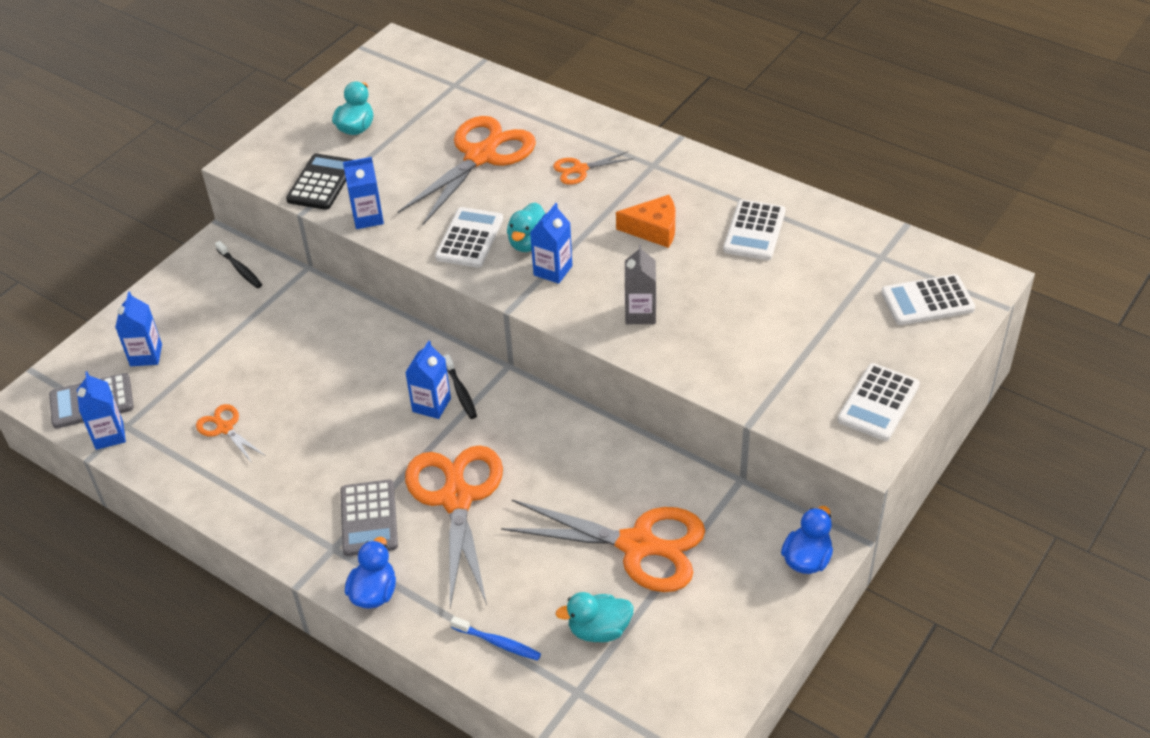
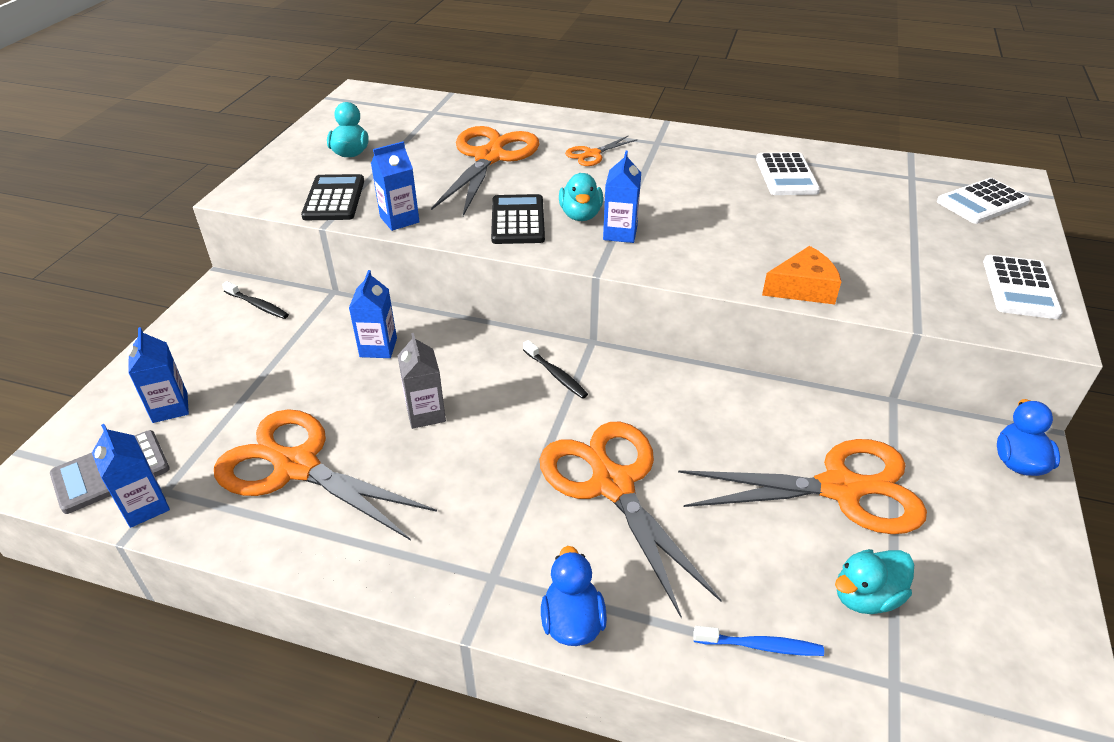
camera: 20 degrees left, 5 degrees down
orange scissors [196,404,266,463] -> orange scissors [214,409,437,540], size x2.13
grey calculator [341,480,398,556] -> none
blue carton [405,341,451,419] -> blue carton moved to [349,270,397,358]
white calculator [435,207,503,268] -> black calculator [491,194,545,244]
orange cheese [616,195,675,248] -> orange cheese moved to [762,246,841,305]
grey carton [625,244,656,324] -> grey carton moved to [397,333,446,429]

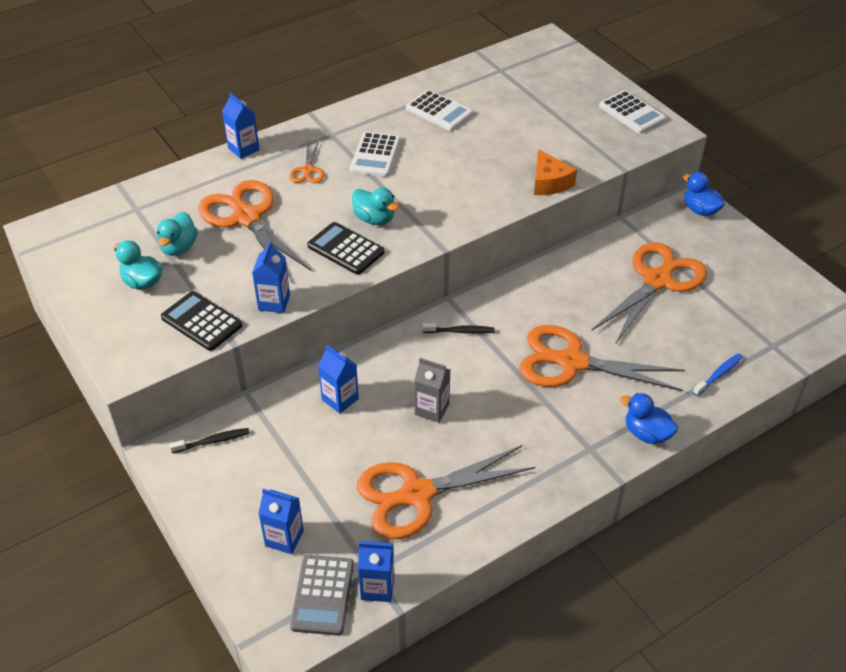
camera: 50 degrees left, 5 degrees up
blue carton [603,151,641,243] -> blue carton moved to [222,93,260,159]
orange cheese [762,246,841,305] -> orange cheese turned 135 degrees clockwise [534,149,577,195]
turquoise duck [835,549,914,614] -> turquoise duck moved to [157,212,198,256]
white calculator [937,178,1030,224] -> white calculator moved to [350,132,400,177]

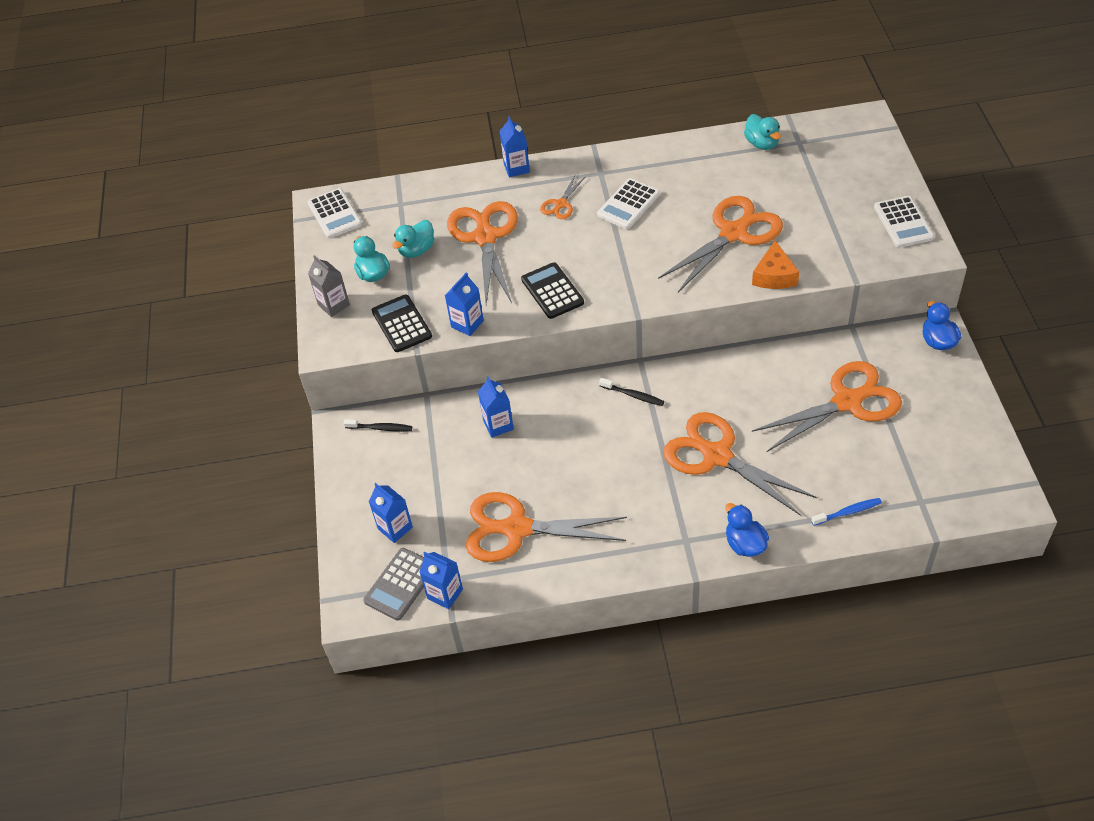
camera: 30 degrees right, 5 degrees up
turquoise duck [352,188,399,225] -> turquoise duck moved to [744,114,781,150]
white calculator [406,90,473,131] -> white calculator moved to [307,188,362,238]
grey carton [414,358,450,423] -> grey carton moved to [308,255,350,317]
none -> orange scissors [658,196,783,292]

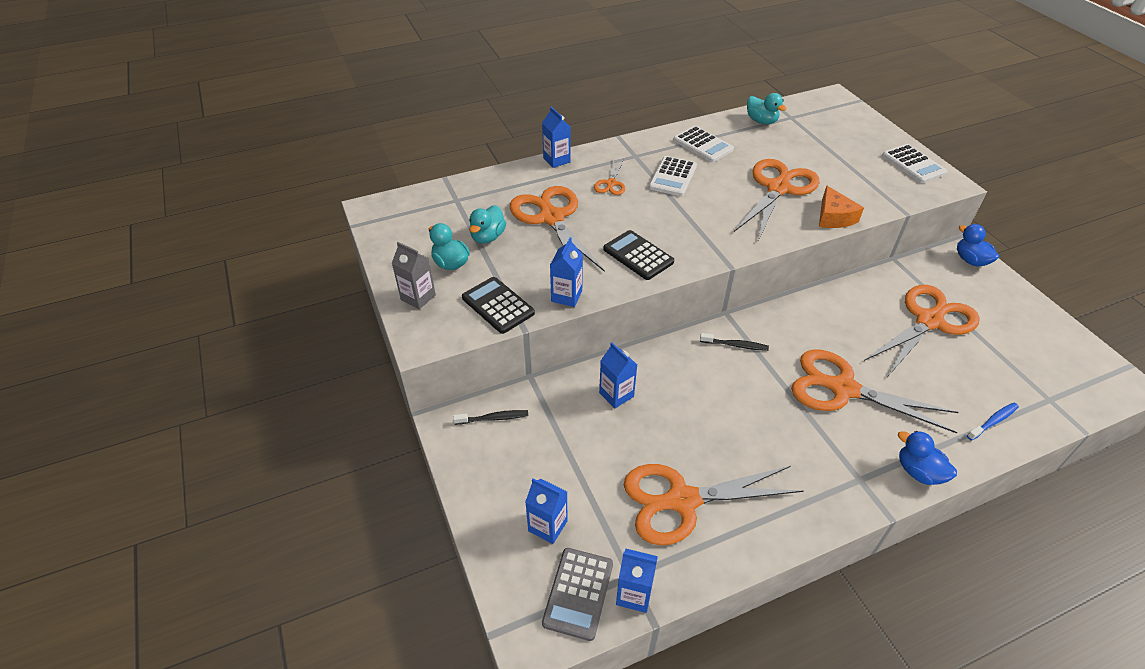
camera: 20 degrees left, 5 degrees down
white calculator [307,188,362,238] -> white calculator moved to [673,126,734,162]

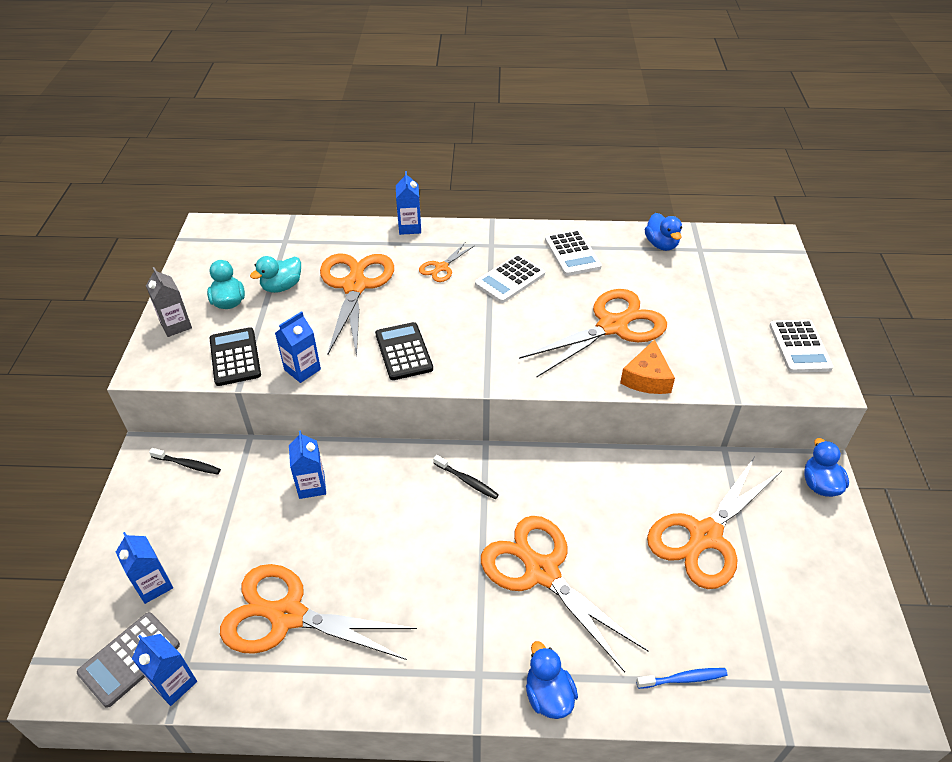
camera: 25 degrees right, 0 degrees up
turquoise duck [747,93,787,124] -> blue duck [645,213,682,251]
orange scissors [864,285,980,376] -> orange scissors turned 150 degrees clockwise [647,458,781,589]

